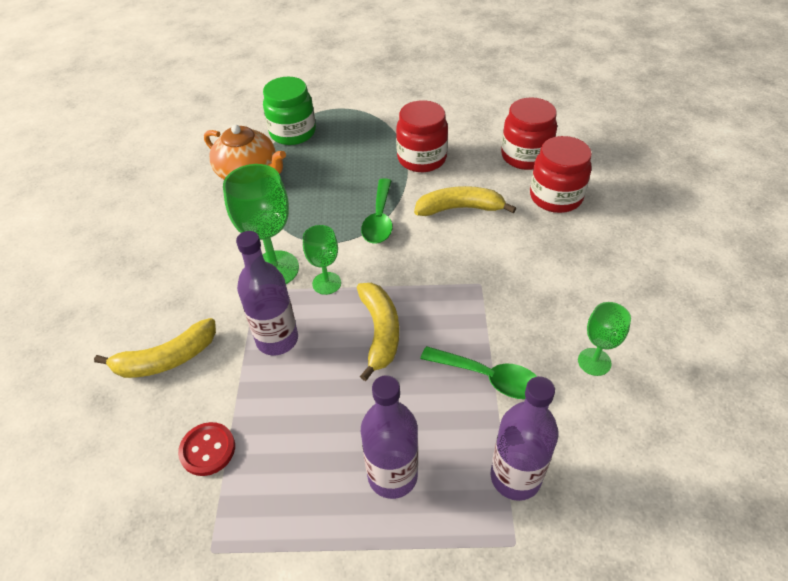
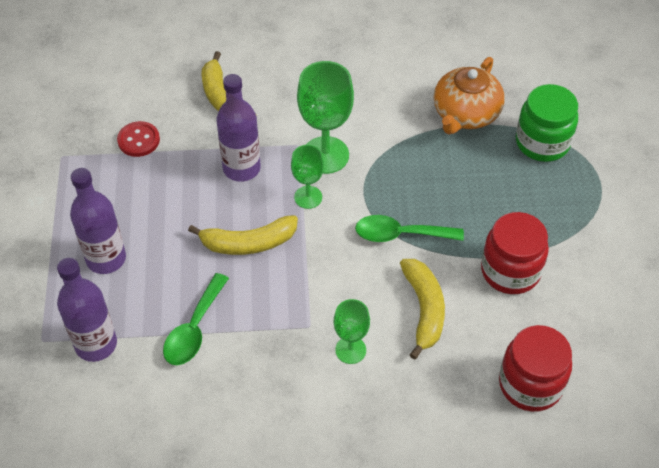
camera: 85 degrees right, 5 degrees up
red jar [530,136,592,213] -> none
green goblet [578,302,631,376] -> green goblet moved to [334,299,370,364]

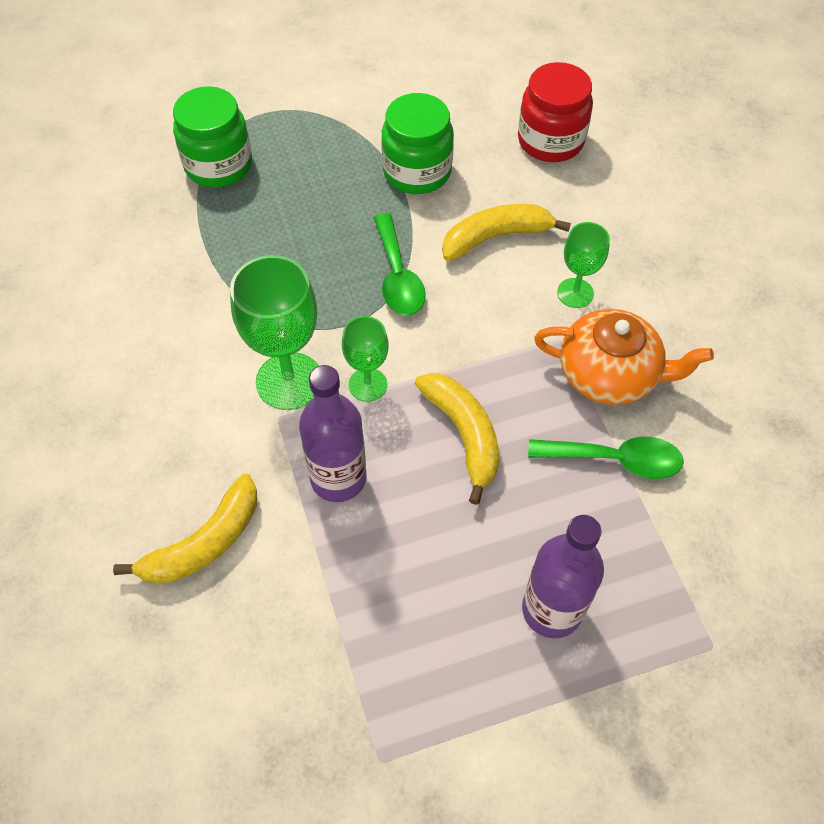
camera: 105 degrees left, 5 degrees up
purple bottle [57,258,117,362] -> none
red button [117,121,160,157] -> none
orange teapot [434,57,505,134] -> orange teapot moved to [534,309,714,405]
red jar [481,212,549,294] -> green jar [381,93,454,194]

